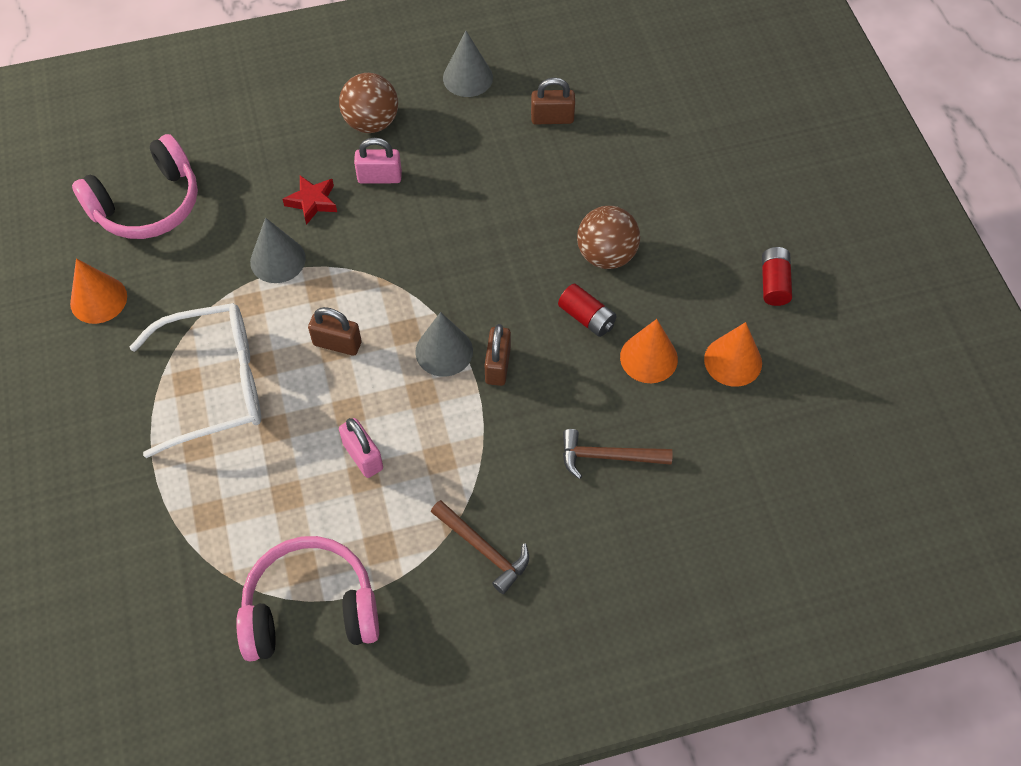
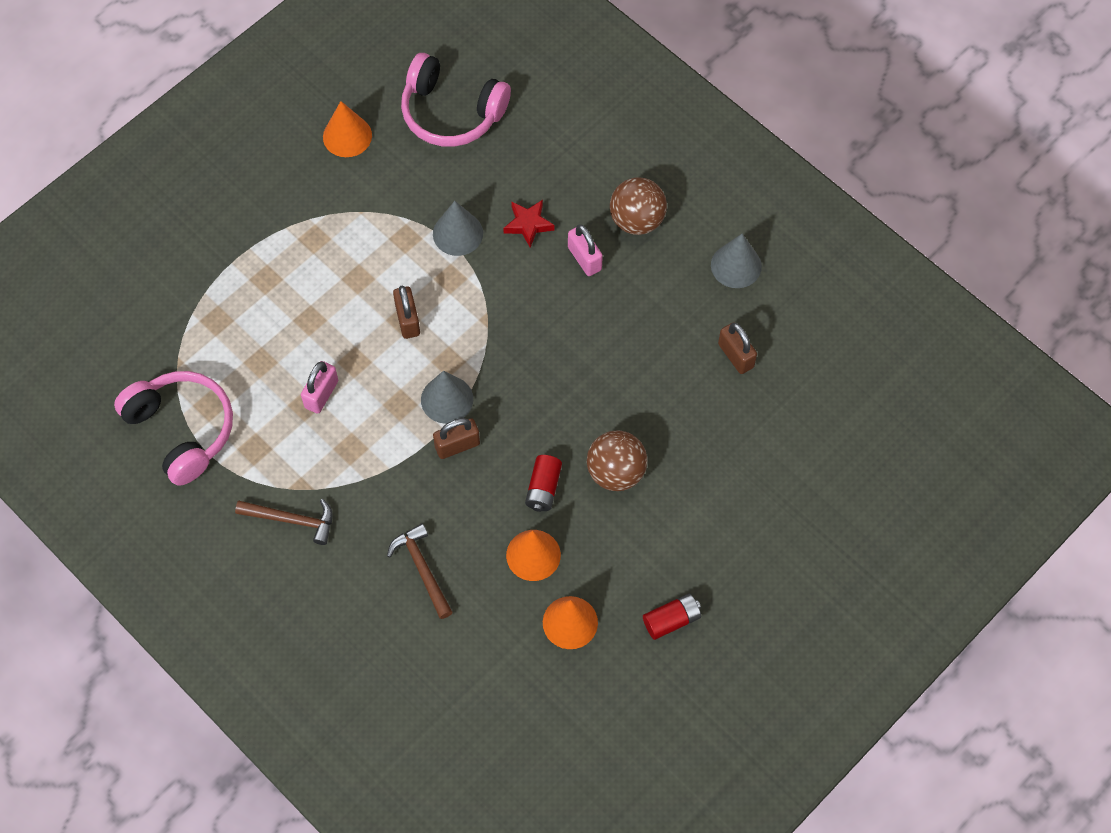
camera: 60 degrees right, 5 degrees up
white glasses [130,303,261,458] -> none
brown hammer [431,500,529,594] -> brown hammer turned 90 degrees counterclockwise [235,499,333,545]

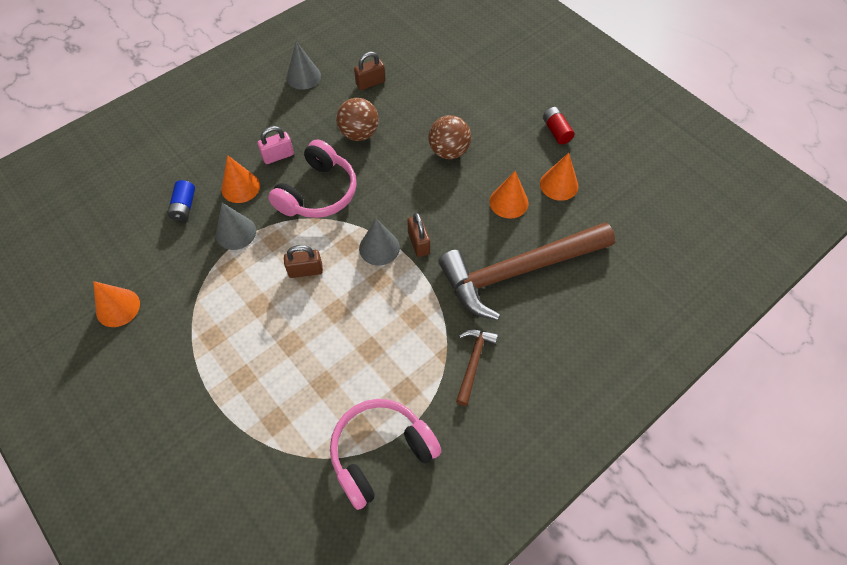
camera: 85 degrees left, 5 degrees down
pink padlock [301,361,338,414] -> none
brown hammer [387,523,453,619] -> brown hammer [438,222,615,320], size x2.31
pink headphones [401,53,511,147] -> pink headphones moved to [268,140,357,218]
red star [503,200,554,248] -> orange cone [221,155,260,203]
red battery [525,455,562,512] -> none
brown ball [610,177,667,235] -> brown ball moved to [336,98,379,141]
none -> blue battery [168,180,195,222]

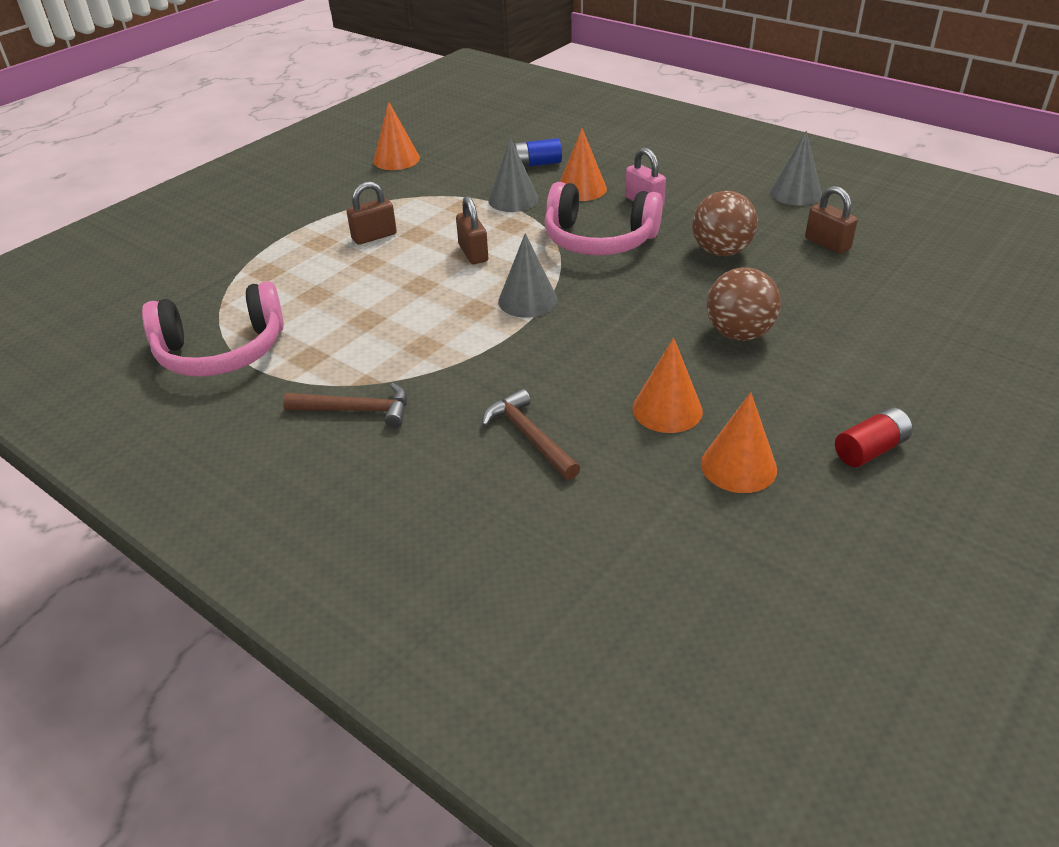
camera: 80 degrees right, 20 degrees down
pink headphones [330,399,441,510] -> pink headphones turned 120 degrees clockwise [142,281,284,377]
brown padlock [407,213,430,257] -> brown padlock moved to [347,182,397,245]
brown hammer [438,222,615,320] -> brown hammer [482,389,580,480], size x0.43

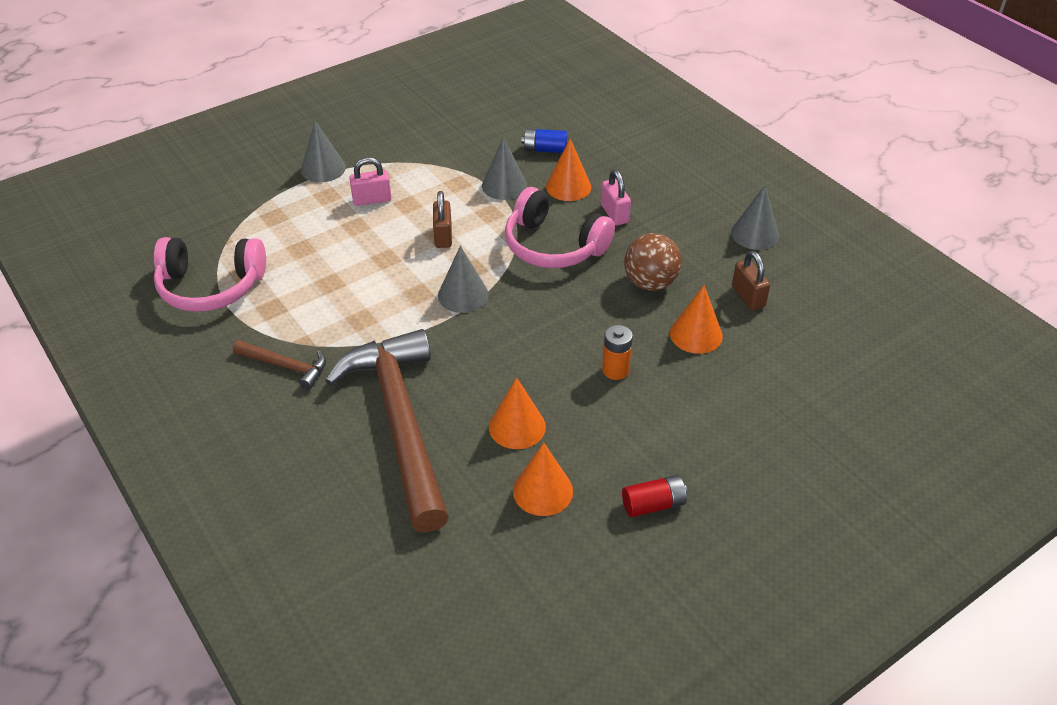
camera: 15 degrees right, 5 degrees up
brown padlock [347,182,397,245] -> pink padlock [349,157,391,206]
orange cone [373,101,420,170] -> orange cone moved to [670,285,723,354]
brown hammer [482,389,580,480] -> brown hammer [325,329,449,533], size x2.31
brown ball [707,267,781,341] -> orange battery [602,325,633,380]
none -> grey cone [301,121,346,182]

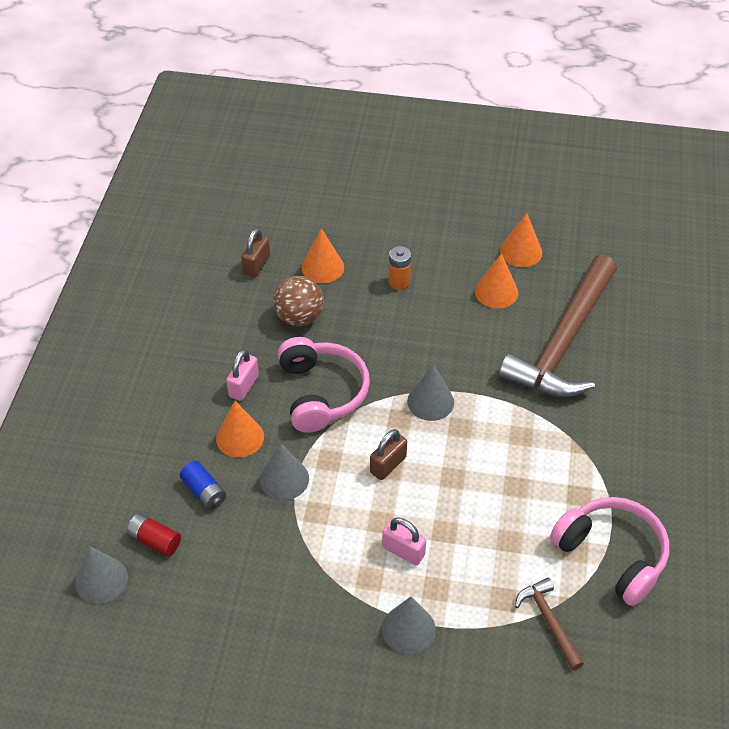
camera: 135 degrees left, 5 degrees up
brown hammer [233,340,326,390] -> brown hammer moved to [515,577,584,670]
red battery [622,475,687,517] -> red battery moved to [127,513,181,556]
grey cone [731,185,779,250] -> grey cone moved to [75,546,128,604]

